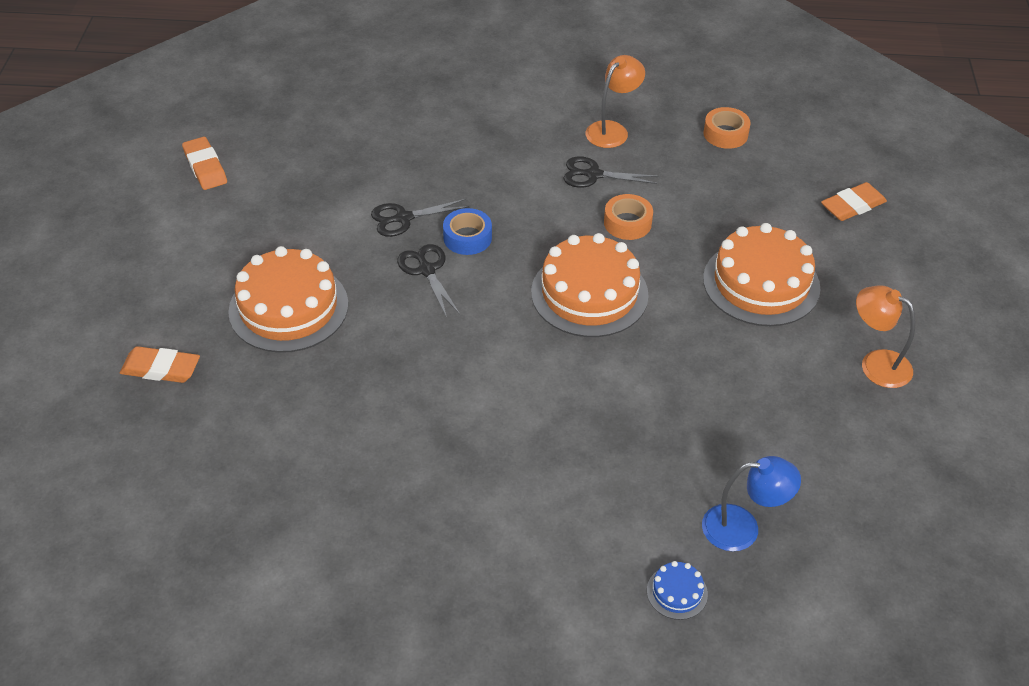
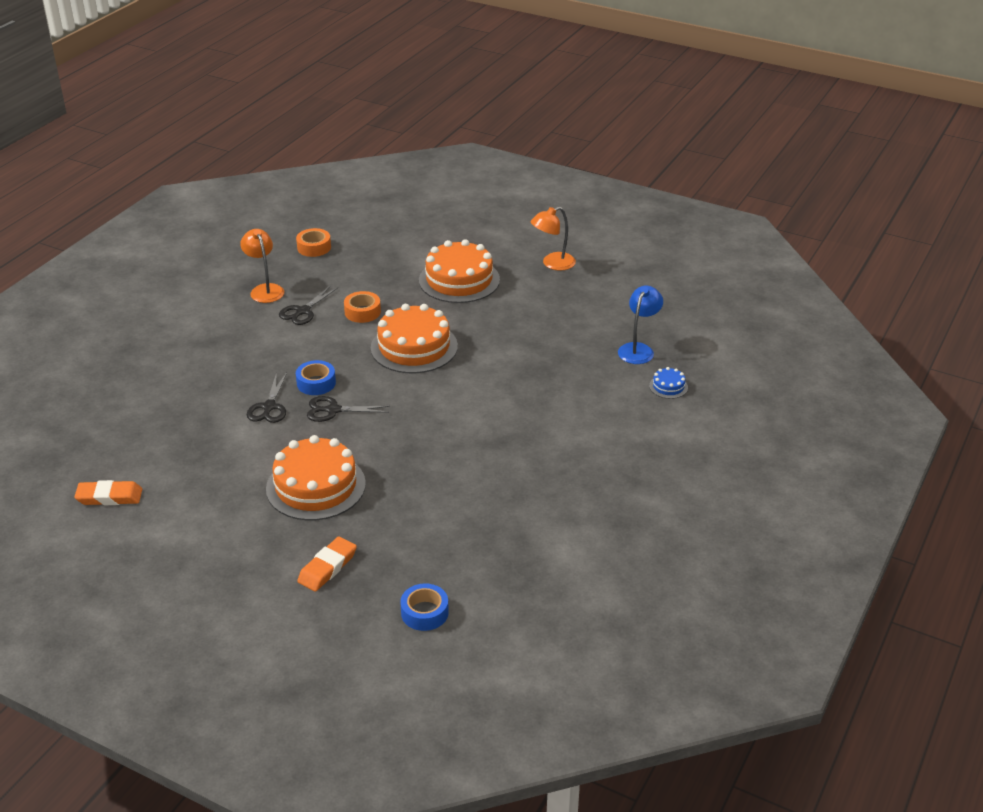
camera: 65 degrees left, 10 degrees down
orange eraser [821,182,887,221] -> none
none -> blue tape [400,584,449,631]

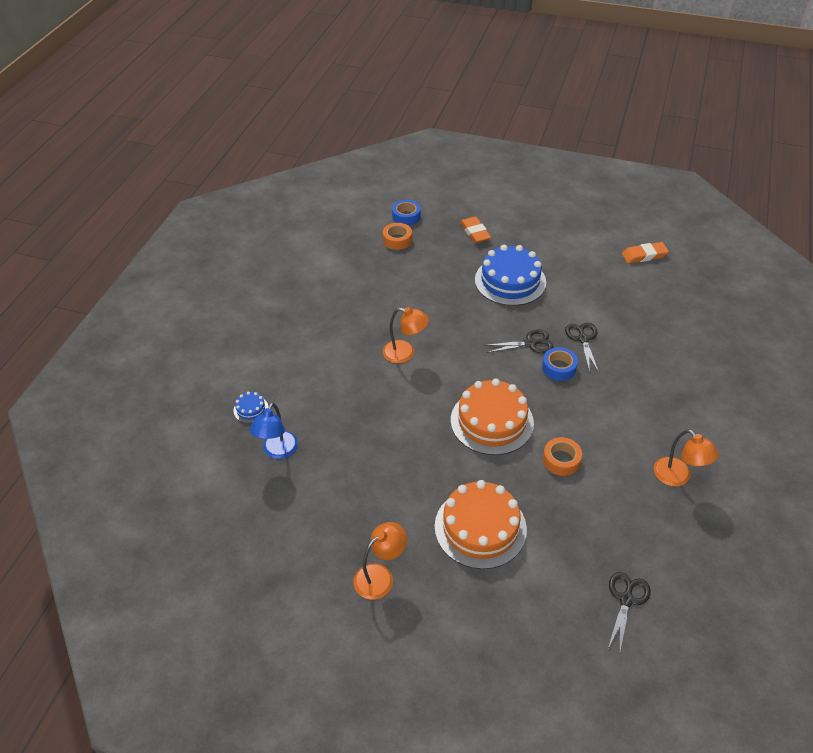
camera: 170 degrees right, 10 degrees up
orange cake [266,435,366,520] -> blue cake [475,245,546,306]
black scissors [279,285,338,325] -> black scissors moved to [608,572,651,655]
orange tape [296,228,331,257] -> orange tape moved to [383,223,412,250]
orange eraser [297,536,357,592] -> orange eraser turned 45 degrees counterclockwise [460,216,491,243]
none -> orange lamp [383,307,429,363]

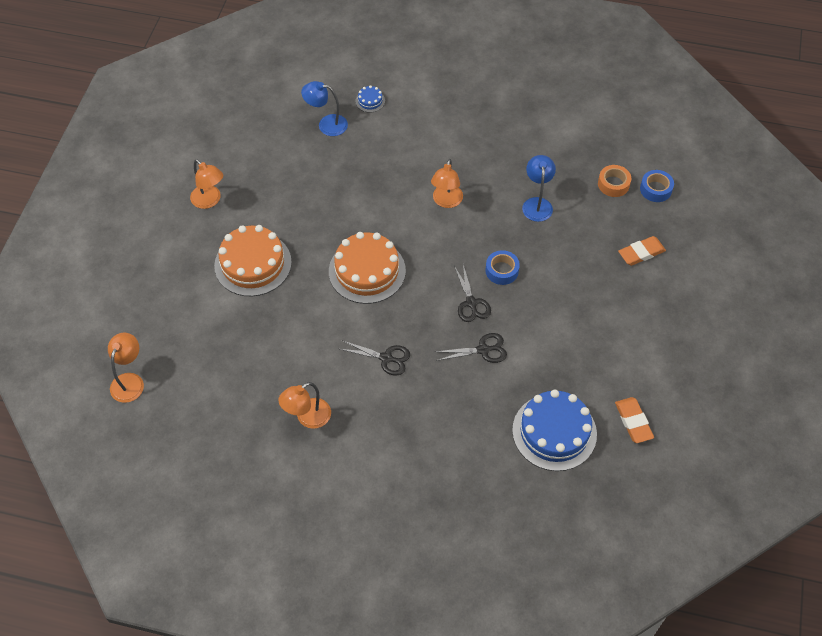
camera: 85 degrees right, 10 degrees up
blue cake [475,245,546,306] -> blue cake moved to [512,389,597,471]
blue tape [542,347,578,381] -> blue tape moved to [485,250,520,285]
orange tape [543,437,582,476] -> none
black scissors [608,572,651,655] -> black scissors moved to [340,341,410,376]
none -> orange lamp [108,333,144,403]
none -> blue lamp [522,155,556,222]

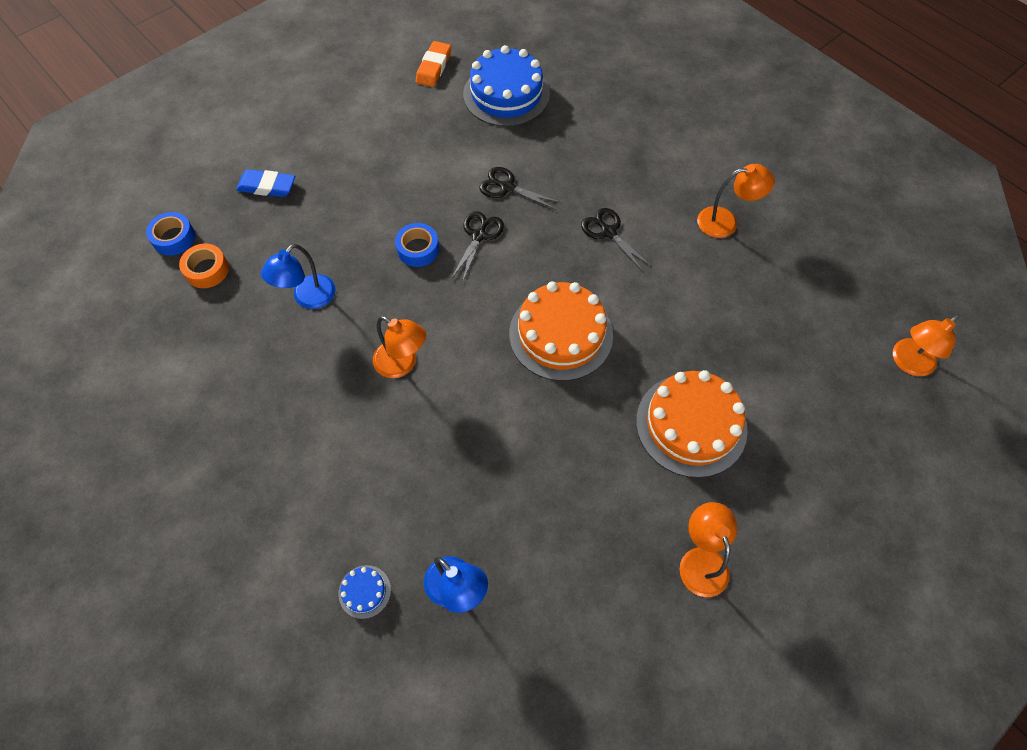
camera: 145 degrees left, 5 degrees up
orange lamp [431,159,463,208] -> orange lamp turned 75 degrees clockwise [373,316,426,378]
orange eraser [618,236,666,266] -> blue eraser [236,169,295,197]

